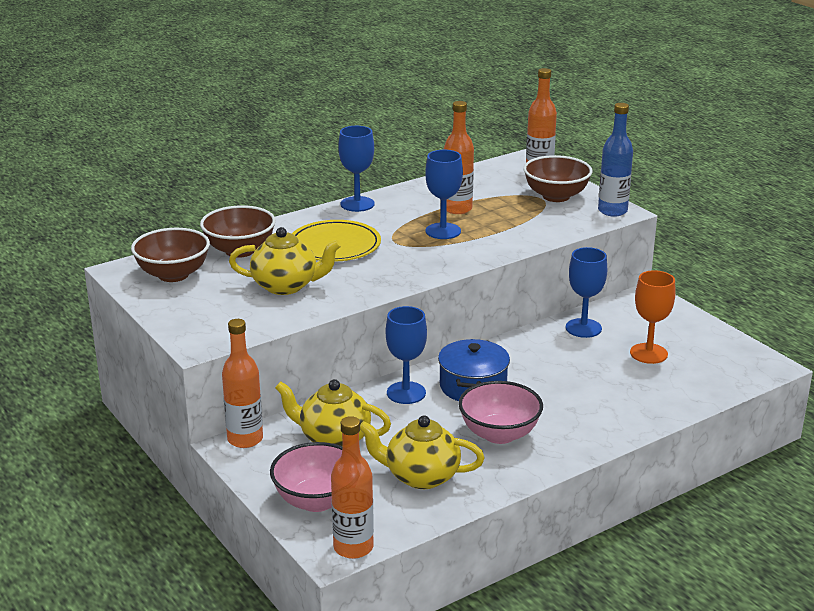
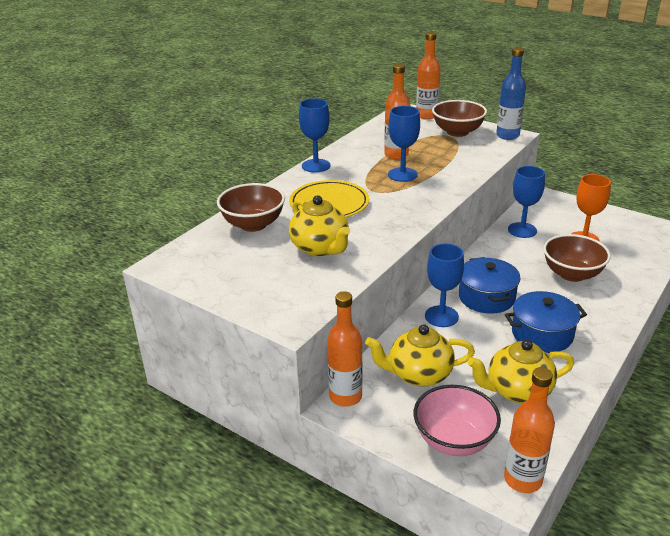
camera: 20 degrees left, 5 degrees up
brown bowl [131,228,210,282] -> brown bowl moved to [543,234,611,282]
yellow teapot [229,227,341,295] -> yellow teapot turned 75 degrees clockwise [289,195,350,256]
pink bowl [458,381,543,444] -> blue pot [505,291,587,353]

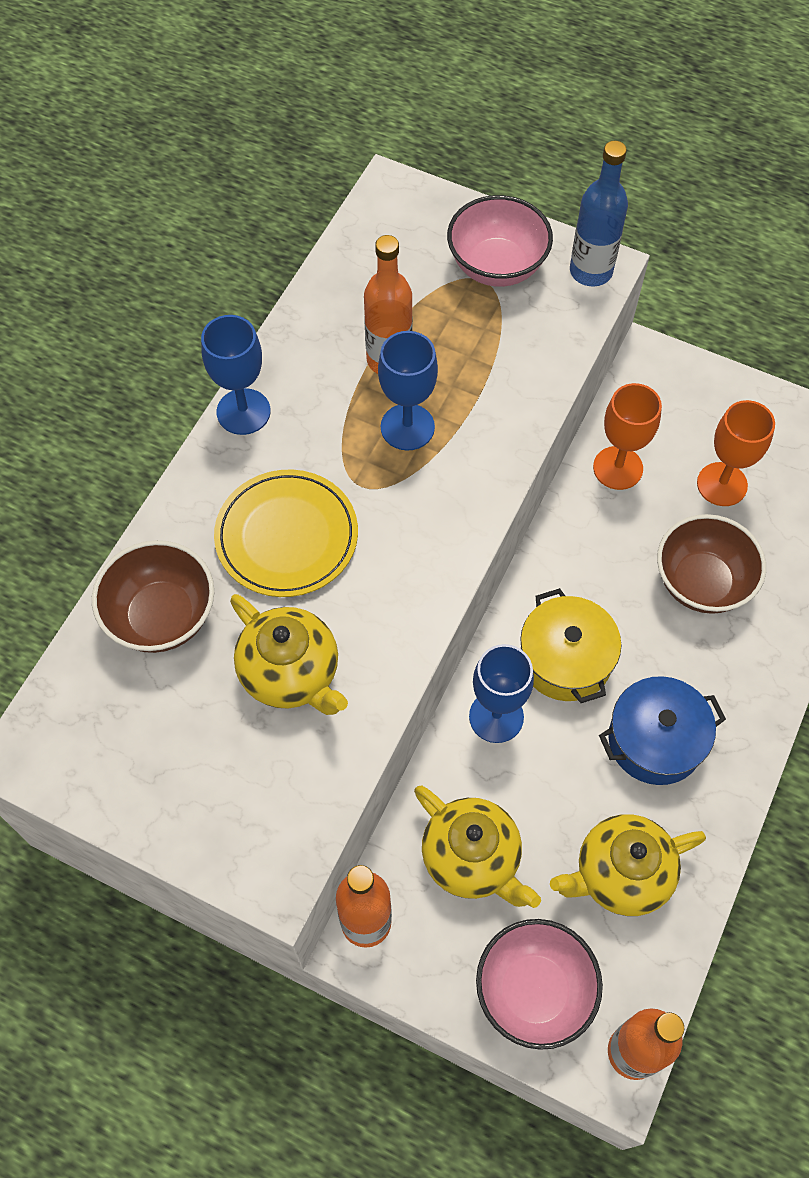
camera: 10 degrees left, 30 degrees up
yellow teapot [365,324,475,387] -> yellow teapot turned 120 degrees counterclockwise [414,786,541,908]
orange bottle [416,32,441,119] -> none
brown bowl [432,100,487,137] -> pink bowl [447,195,553,287]
blue pot [459,257,521,314] -> yellow pot [520,588,621,703]
blue goblet [508,166,545,238] -> orange goblet [593,383,662,490]

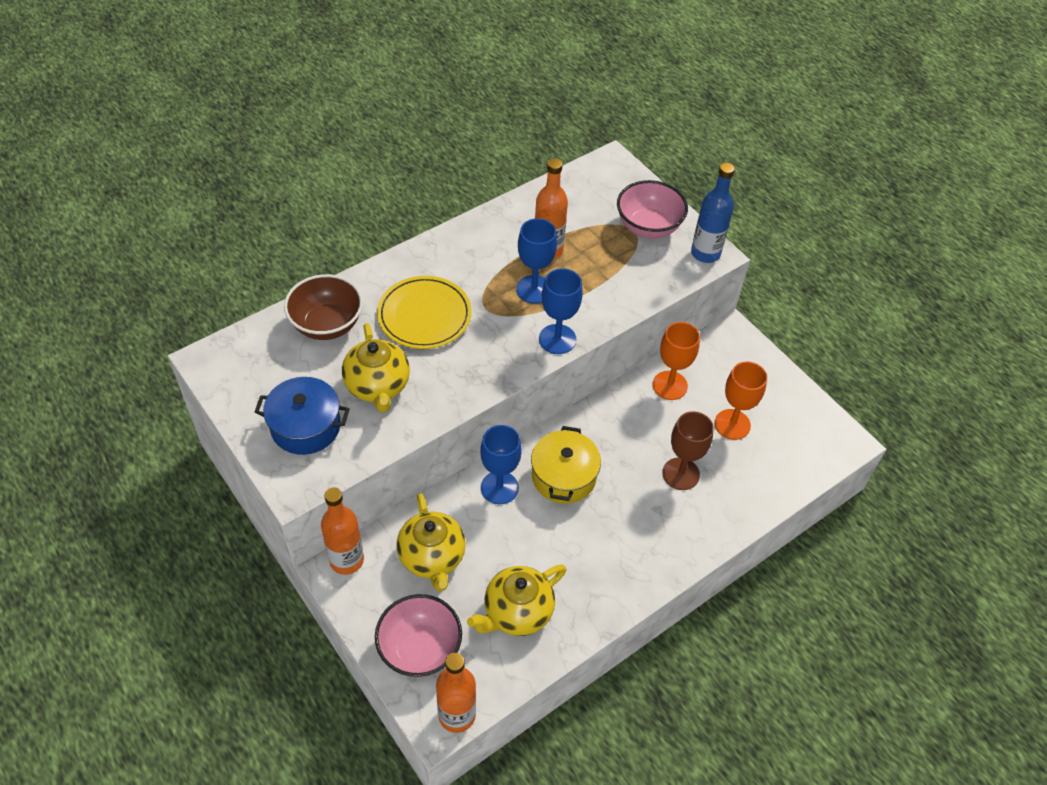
camera: 25 degrees right, 10 degrees down
blue goblet [201,315,271,435] -> blue goblet moved to [539,268,583,354]
yellow teapot [550,814,706,916] -> yellow teapot turned 45 degrees counterclockwise [467,565,566,636]
blue pot [599,676,726,785] -> blue pot moved to [255,377,350,455]
brown bowl [657,514,766,614] -> brown goblet [662,411,714,490]

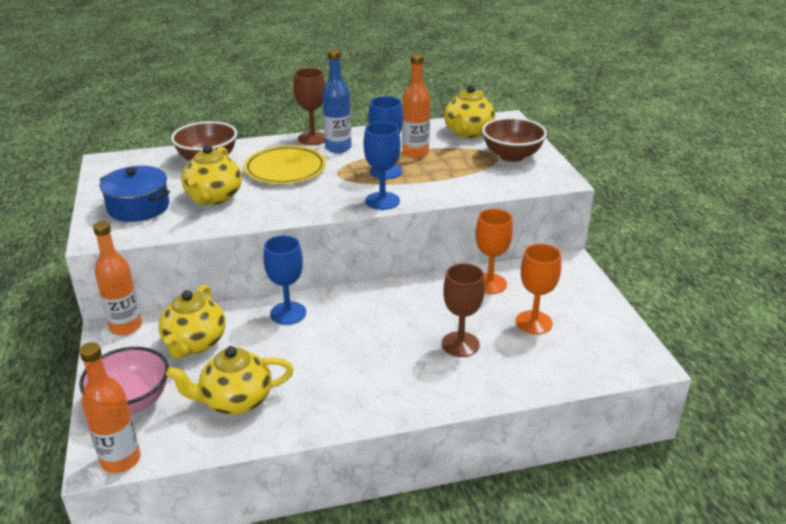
camera: 25 degrees right, 20 degrees down
yellow pot [531,426,601,504] -> none
pink bowl [617,180,688,239] -> brown bowl [482,117,547,162]
blue bottle [691,163,735,263] -> blue bottle moved to [322,49,351,153]
none -> brown goblet [293,68,325,145]
none -> yellow teapot [444,85,495,138]

